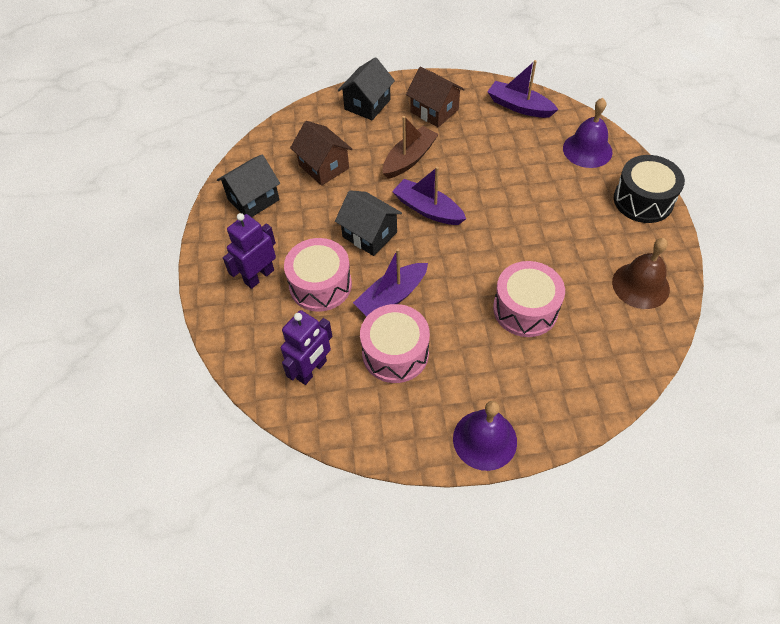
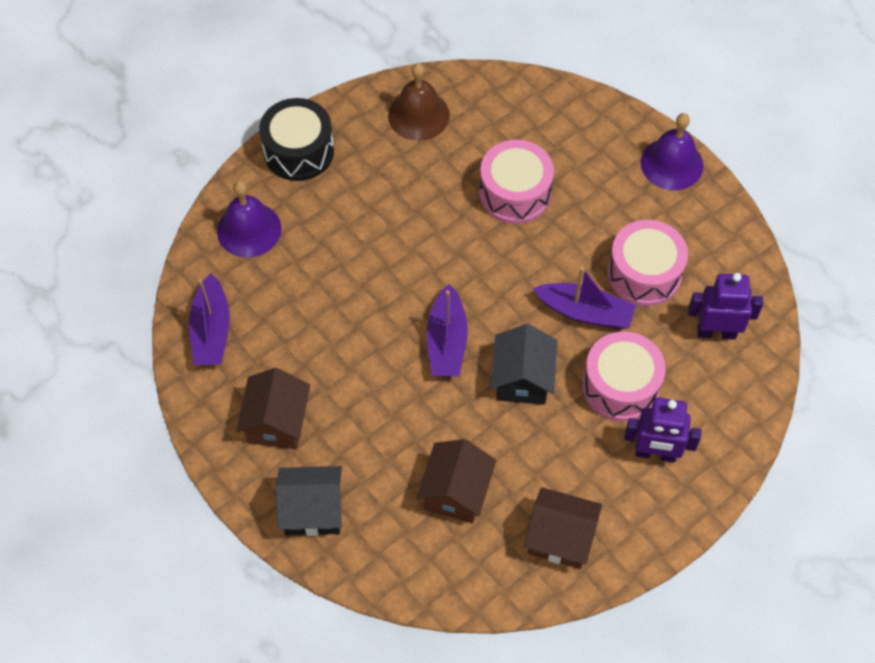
camera: 125 degrees left, 5 degrees up
black house [217,155,280,217] -> brown house [524,487,602,569]
brown boat [383,116,439,179] -> none

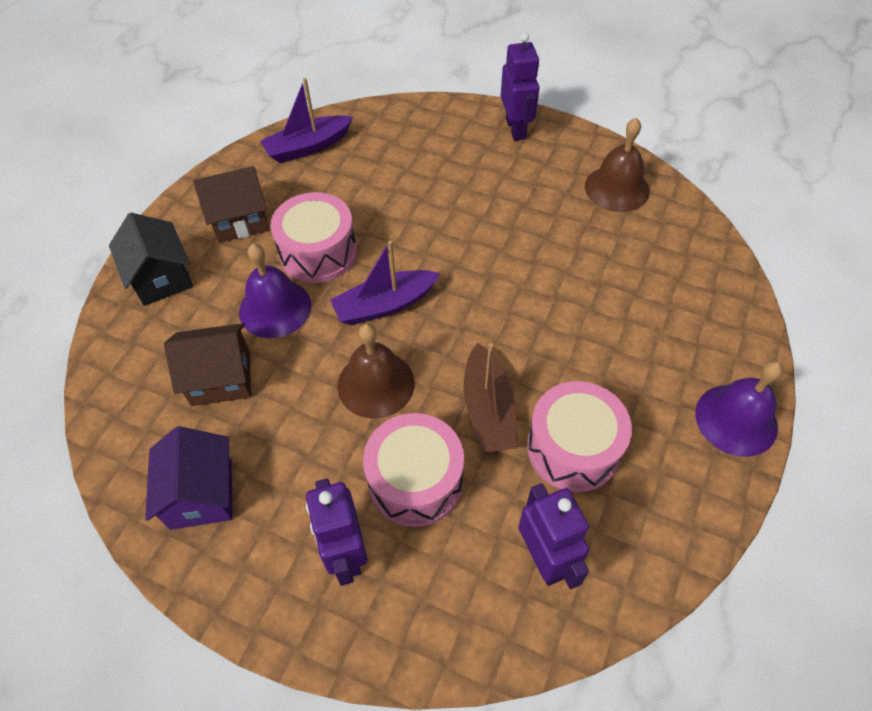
camera: 65 degrees right, 5 degrees down
purple bell [217,181,281,257] -> purple bell moved to [239,243,311,338]
black drum [259,98,334,181] -> purple robot [501,33,539,141]
pink drum [479,140,554,224] -> pink drum moved to [271,192,357,283]
black house [491,324,557,405] -> brown bell [337,323,414,418]
brown house [524,487,602,569] -> purple house [145,426,232,530]
purple boat [532,267,636,329] -> brown boat [464,343,517,453]

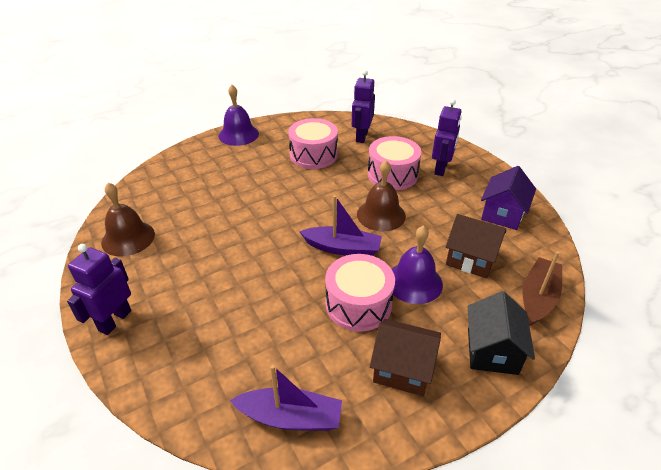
camera: 145 degrees left, 15 degrees down
brown boat [464,343,517,453] -> brown boat moved to [523,251,562,326]

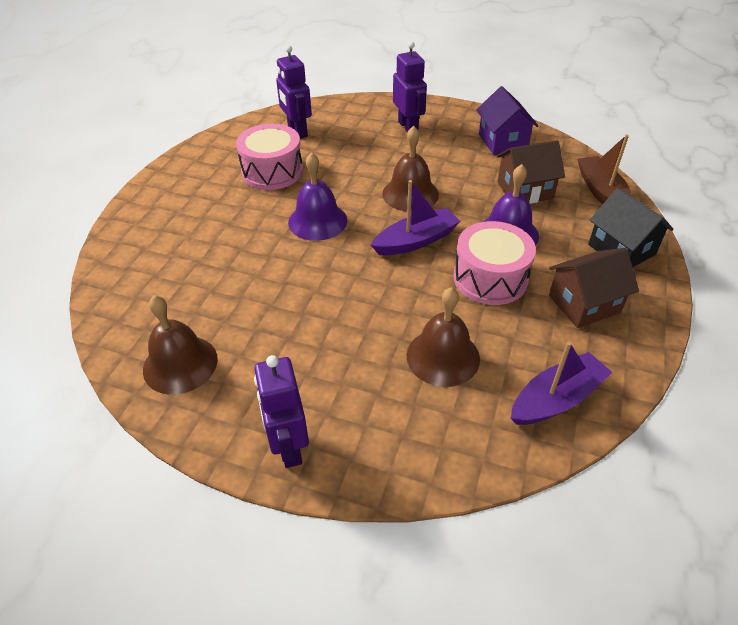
camera: 40 degrees left, 5 degrees up
purple bell [219,85,259,146] -> purple bell moved to [288,152,347,241]
pink drum [368,136,421,190] -> none
none -> brown bell [406,287,480,387]

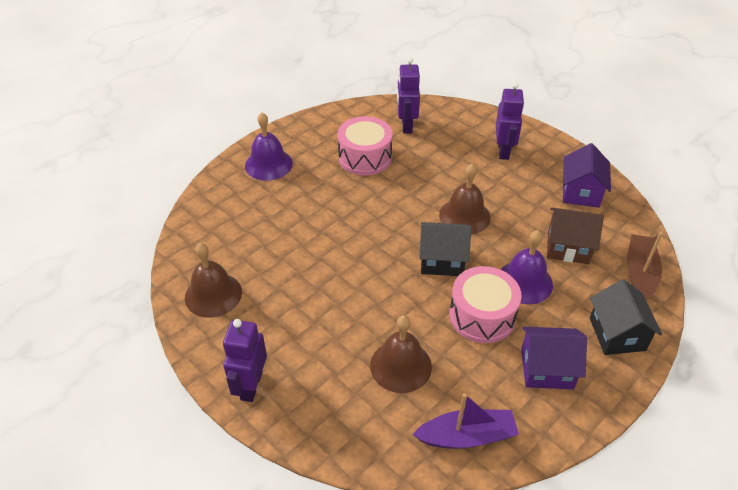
camera: 25 degrees right, 0 degrees up
purple bell [288,152,347,241] -> purple bell moved to [245,112,293,181]
purple boat [371,180,460,255] -> black house [419,222,471,276]
brown house [549,248,639,328] -> purple house [521,327,587,389]

